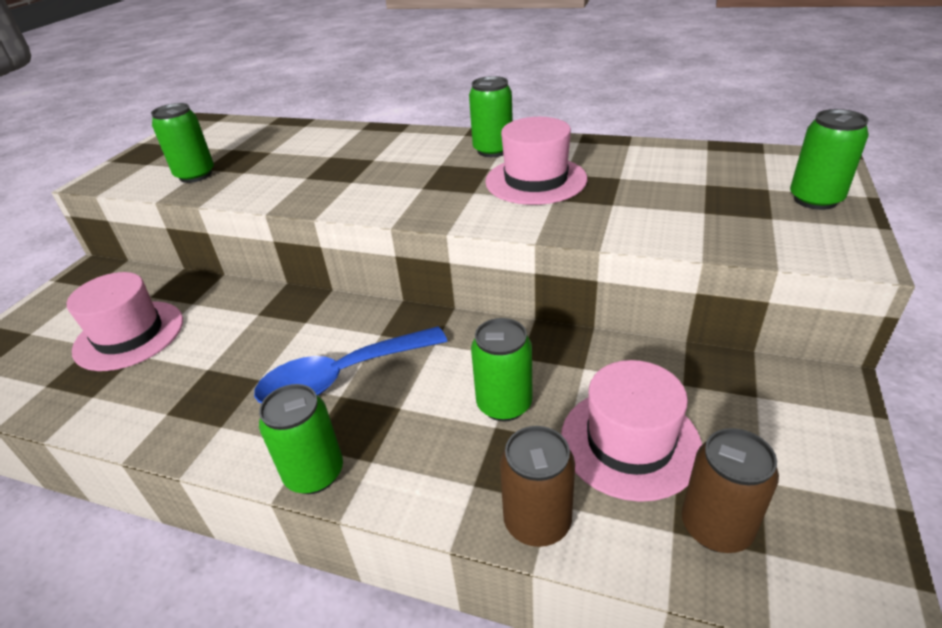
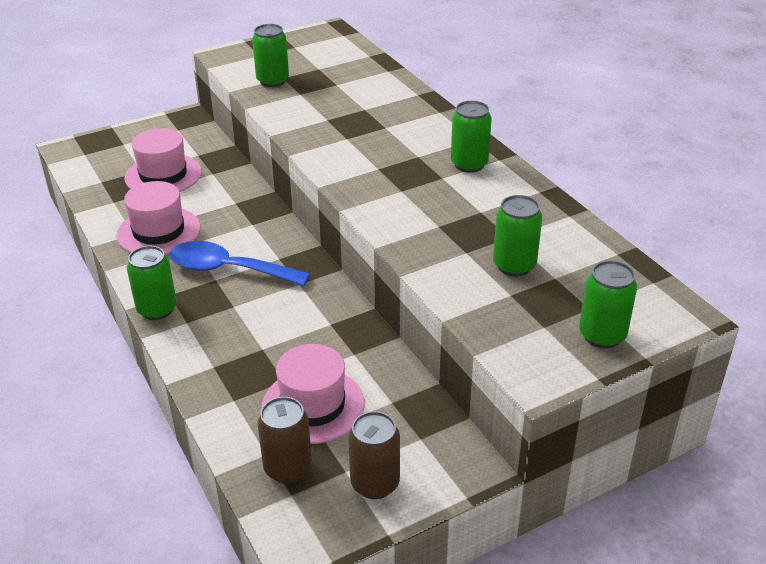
camera: 40 degrees right, 0 degrees up
green can [471,318,533,422] -> green can moved to [493,195,542,277]
pink hat [485,117,588,205] -> pink hat moved to [116,181,200,255]
brown can [500,426,575,547] -> brown can moved to [348,411,400,499]

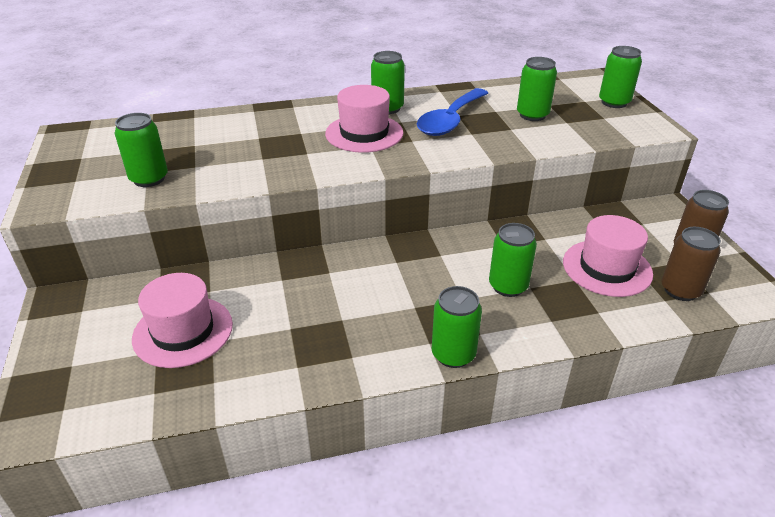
camera: 75 degrees left, 0 degrees up
pink hat [116,181,200,255] -> pink hat moved to [325,85,403,153]
blue spoon [169,241,310,287] -> blue spoon moved to [417,88,488,136]
none -> green can [489,223,537,297]

